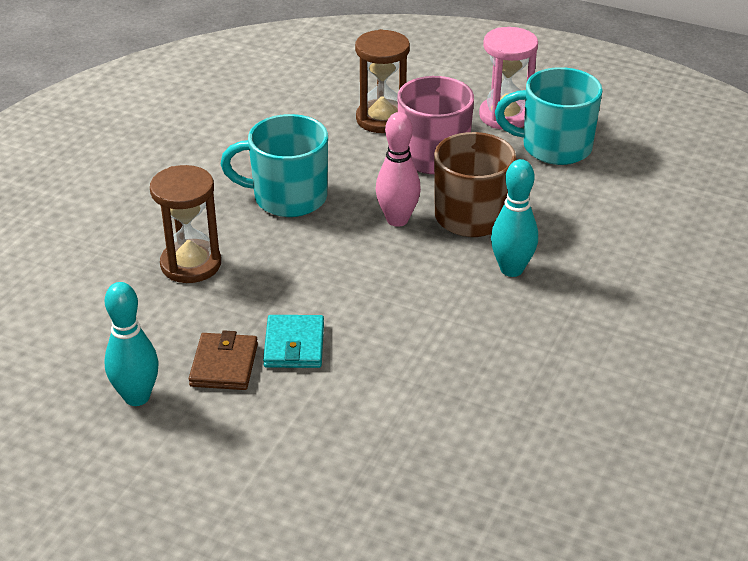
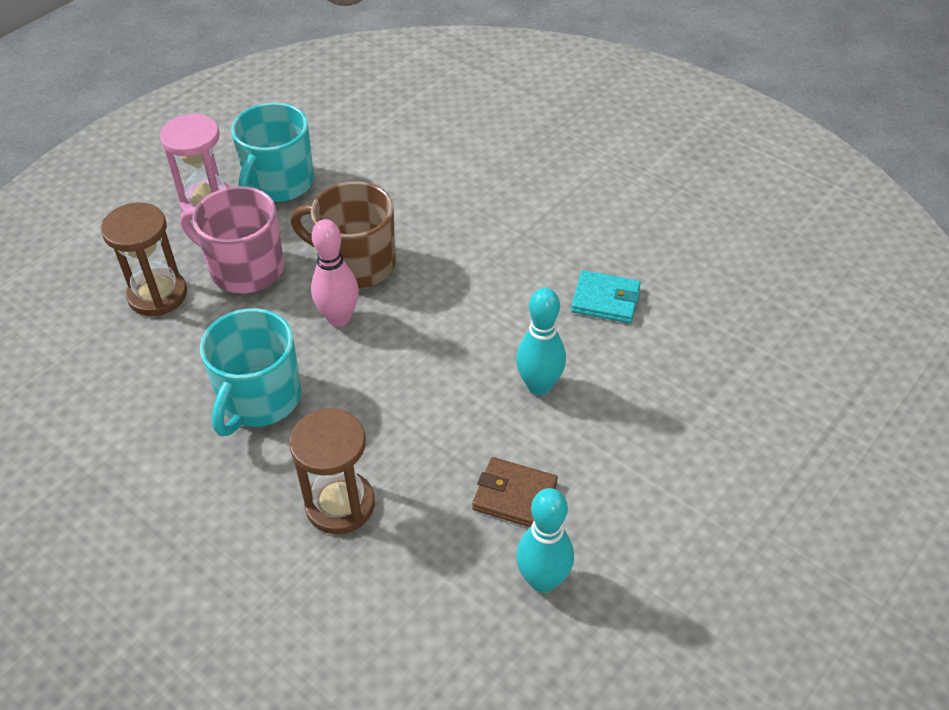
camera: 75 degrees left, 10 degrees up
turquoise wallet [263,315,324,368] -> turquoise wallet moved to [571,270,641,323]
turquoise bowling pin [491,159,538,277] -> turquoise bowling pin moved to [516,288,566,395]

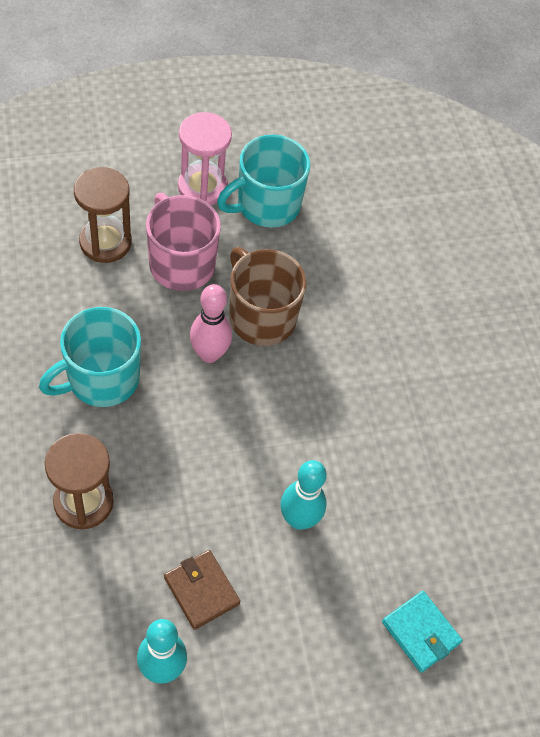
camera: 30 degrees right, 10 degrees up
turquoise wallet [571,270,641,323] -> turquoise wallet moved to [382,591,462,673]

